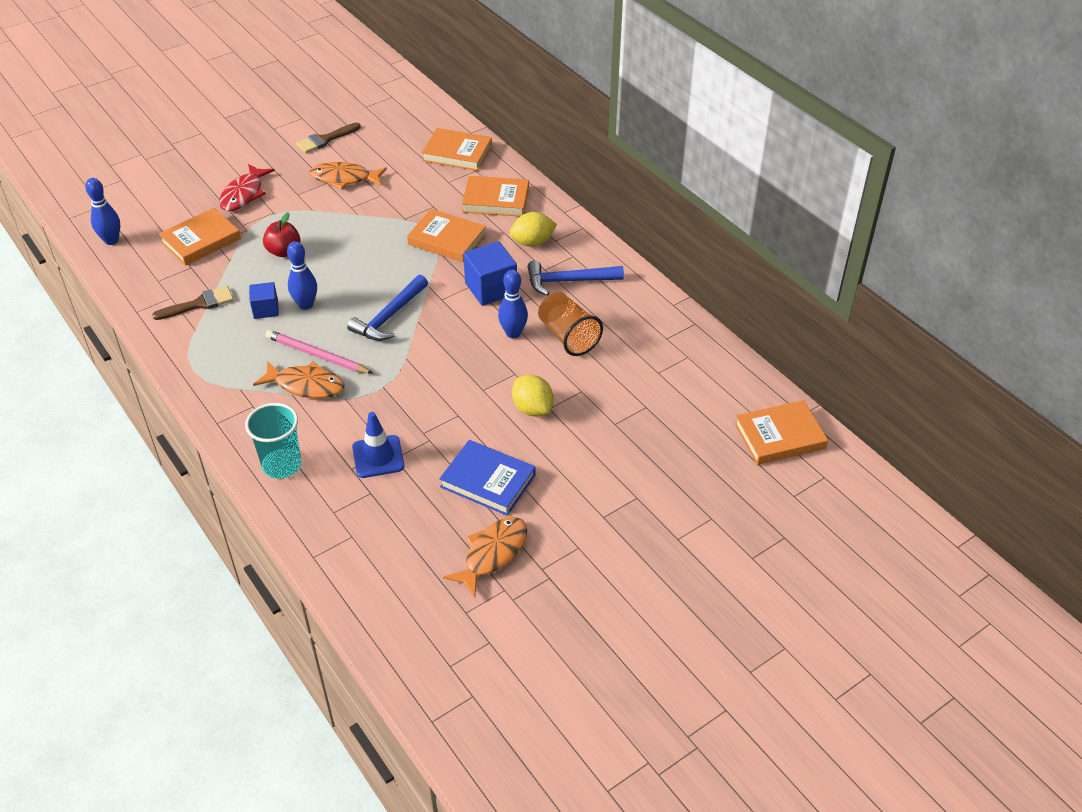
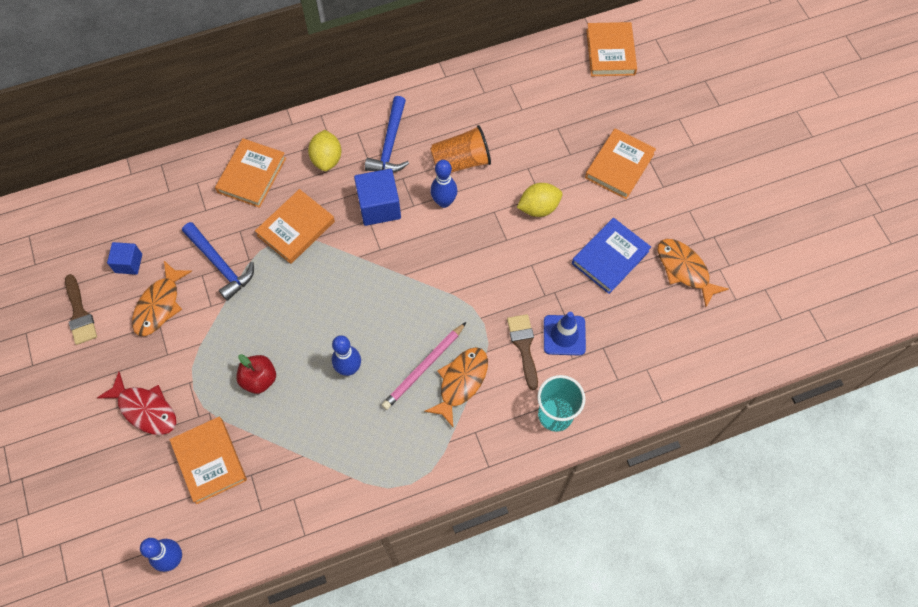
camera: 75 degrees left, 20 degrees up
brown brush [152,286,234,320] -> brown brush moved to [507,314,538,390]
blue cube [249,282,279,319] -> blue cube moved to [107,242,142,275]
blue hammer [347,275,428,341] -> blue hammer moved to [182,222,254,301]
orange book [422,128,492,171] -> orange book moved to [585,128,656,199]

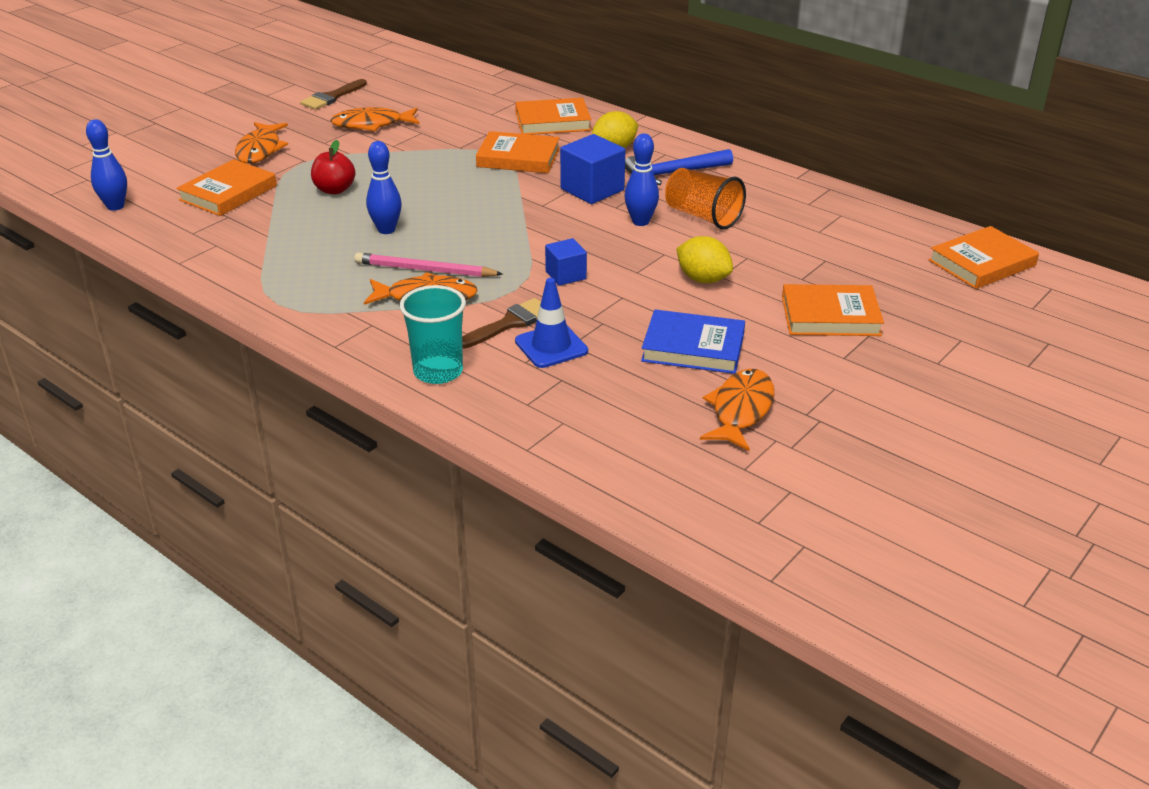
camera: 60 degrees right, 30 degrees down
red fish [97,372,176,435] -> orange fish [235,122,288,163]
blue cube [107,242,142,275] -> blue cube moved to [545,238,587,286]
blue hammer [182,222,254,301] -> none

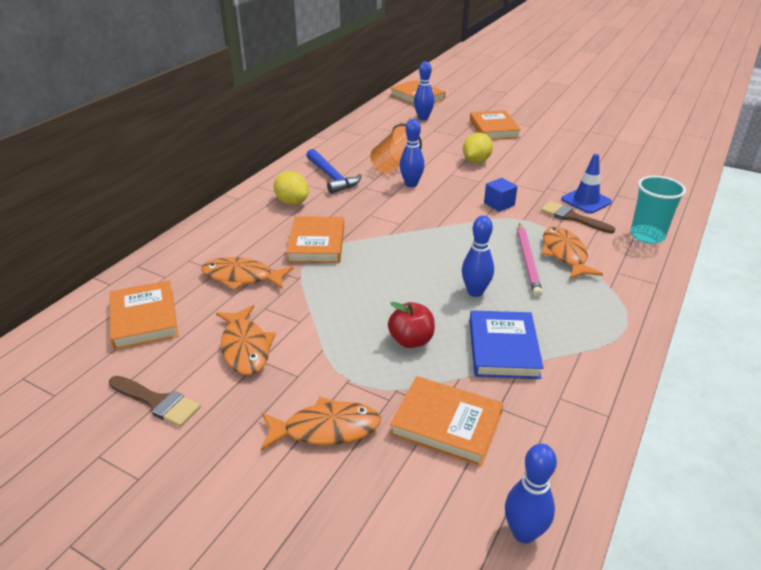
camera: 100 degrees left, 0 degrees up
orange book [515,98,591,135] -> orange book moved to [110,280,178,350]
blue cube [560,134,625,204] -> none
blue book [641,309,745,374] -> blue book moved to [469,310,544,379]
orange fish [700,369,774,451] -> orange fish moved to [201,257,294,290]
none -> blue bowling pin [414,61,434,120]

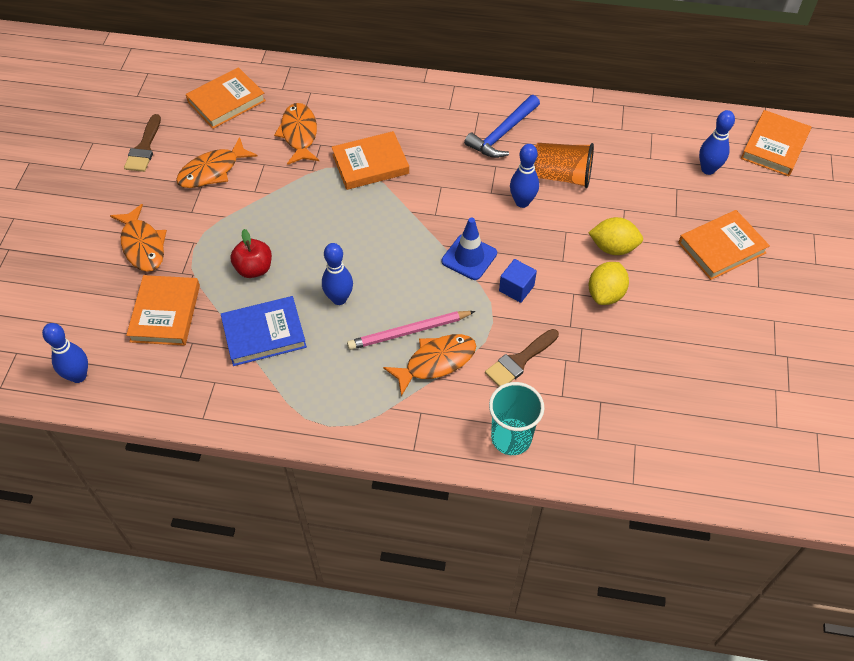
camera: 70 degrees right, 20 degrees up
yellow lemon [274,171,309,205] -> yellow lemon moved to [589,262,629,305]
brown brush [541,201,615,233] -> brown brush turned 150 degrees counterclockwise [485,329,559,387]
blue traffic cone [561,154,612,214] -> blue traffic cone moved to [441,218,497,280]

